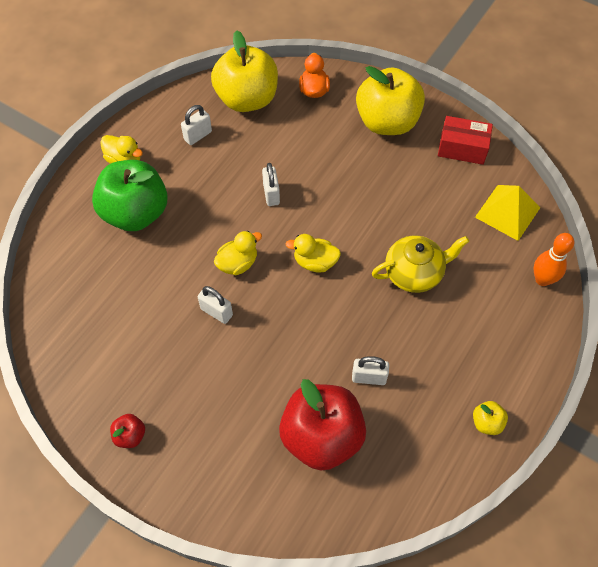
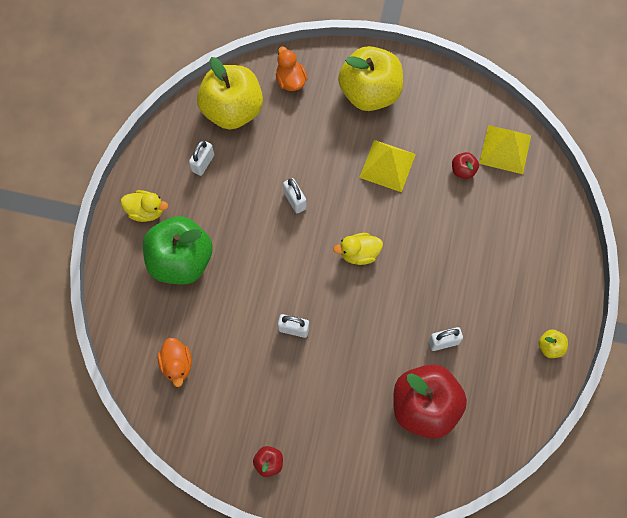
camera: 20 degrees left, 10 degrees up
yellow duck [214,231,262,275] -> none
yellow teapot [372,235,469,293] -> none
red box [438,116,493,165] -> none
orange bowling pin [533,233,574,286] -> none
none -> orange duck [158,338,192,387]
none -> yellow pyramid [359,140,416,192]
none -> red apple [452,152,479,179]

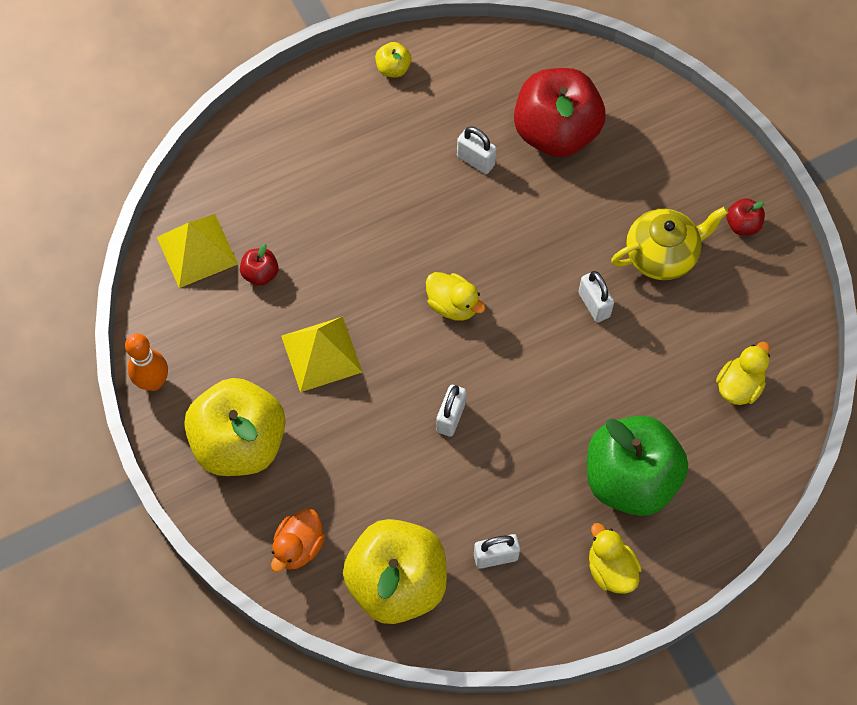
camera: 130 degrees left, 5 degrees down
orange duck [158,338,192,387] -> yellow duck [716,342,770,405]
none -> orange bowling pin [125,333,168,391]
none -> yellow teapot [611,207,729,280]

